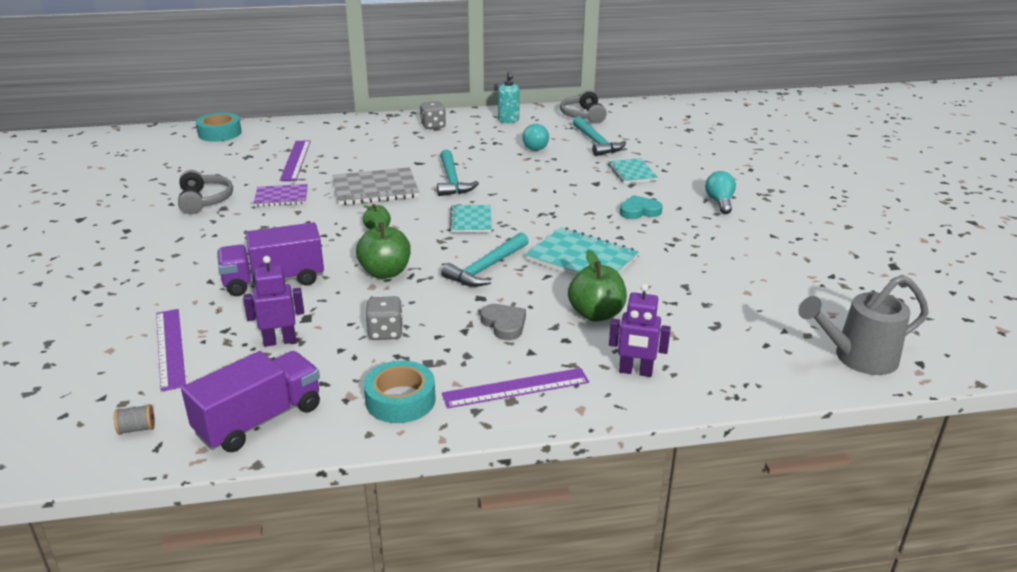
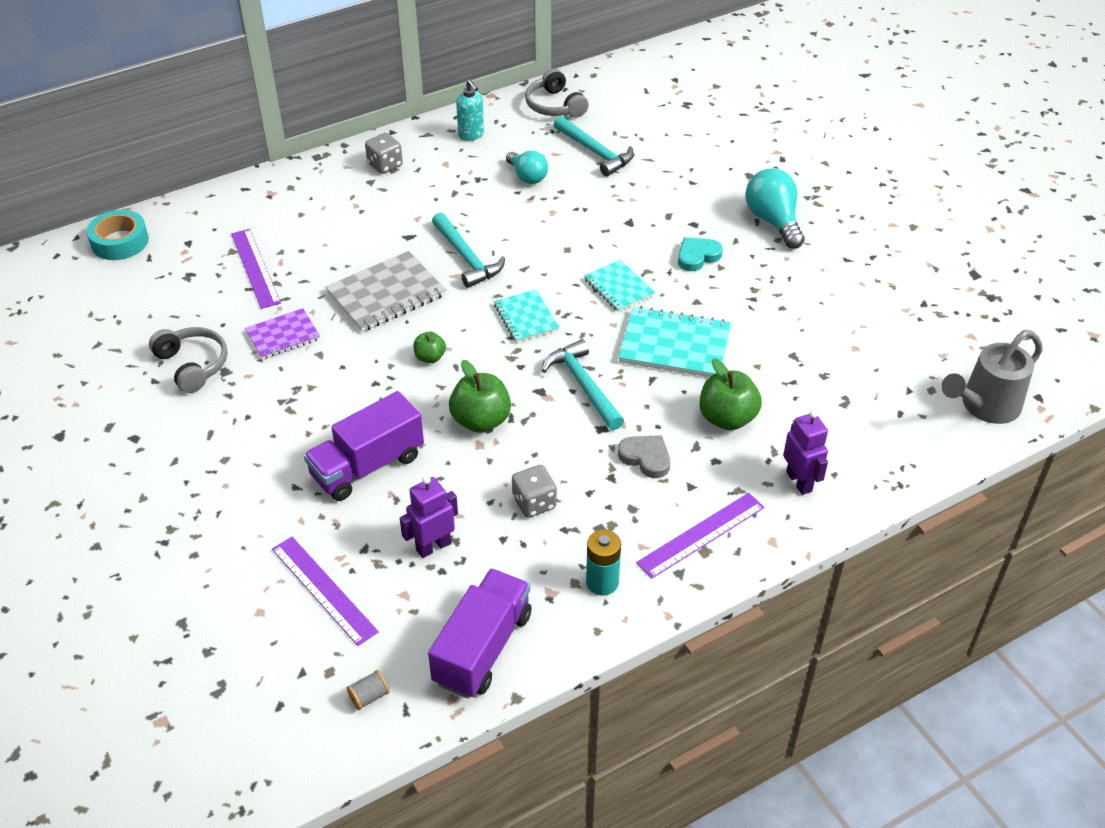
camera: 20 degrees left, 15 degrees up
turquoise tape [364,360,436,423] -> turquoise battery [586,530,621,595]
turquoise hammer [441,232,529,287] -> turquoise hammer turned 135 degrees clockwise [542,339,624,430]
turquoise notebook [608,158,658,184] -> turquoise notebook moved to [584,260,655,312]
purple robot [609,284,671,377] -> purple robot turned 105 degrees counterclockwise [783,410,828,495]
turquoise light bulb [705,171,736,214] -> turquoise light bulb [745,169,805,249], size x1.50

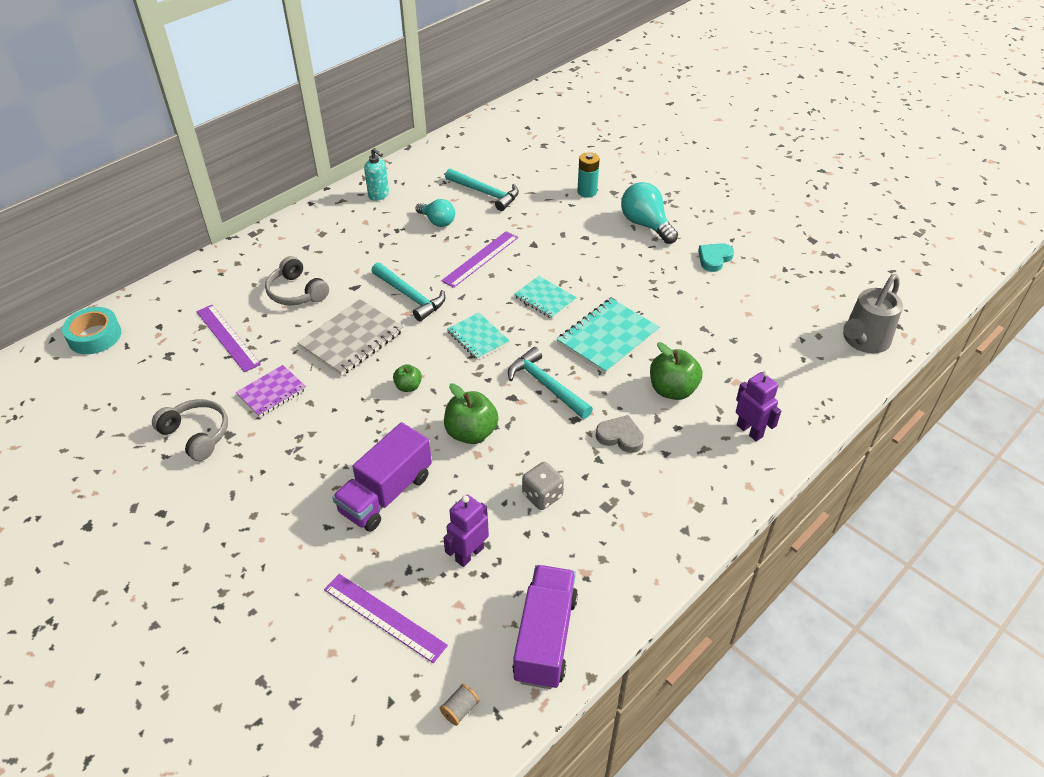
camera: 15 degrees left, 0 degrees up
grey dice [365,133,403,174] -> none
grey headphones [525,69,589,118] -> grey headphones moved to [265,256,329,305]
turquoise battery [586,530,621,595] -> turquoise battery moved to [577,152,600,198]
turquoise notebook [618,306,731,377] -> turquoise notebook turned 45 degrees counterclockwise [557,298,660,374]
purple ruler [636,493,765,579] -> purple ruler moved to [441,231,518,288]
turquoise heart [678,237,723,271] -> turquoise heart moved to [698,243,734,272]

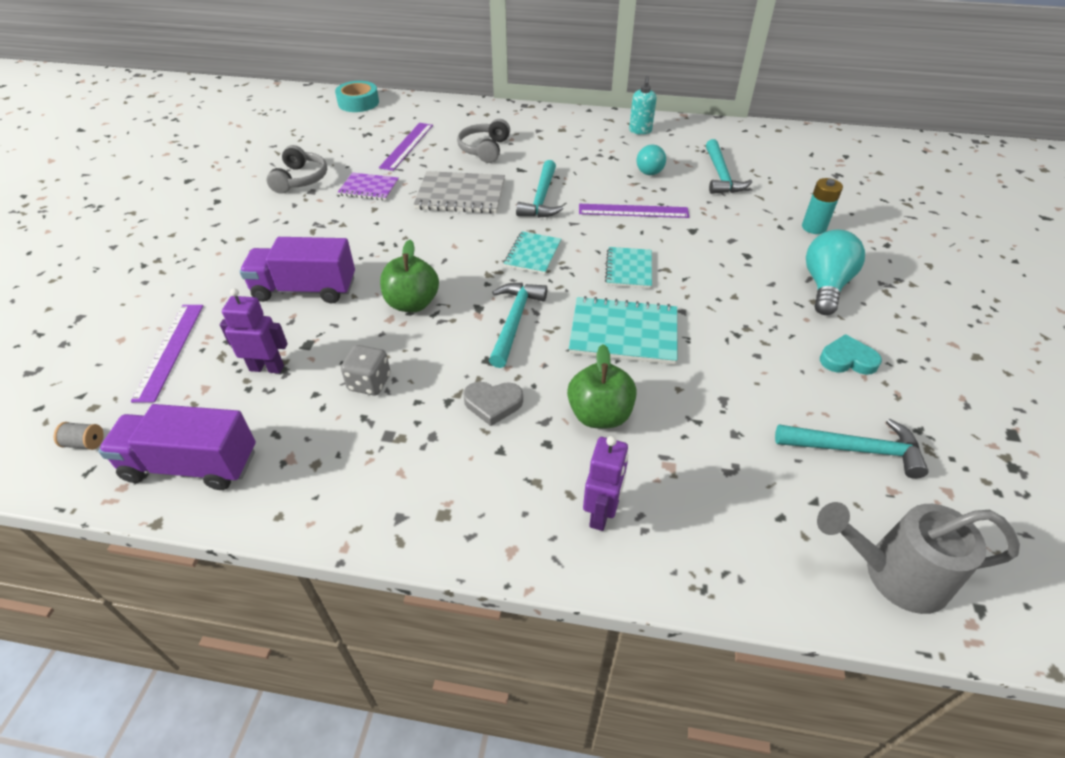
camera: 55 degrees right, 0 degrees up
green apple [393,364,422,392] -> none
purple truck [512,565,578,689] -> purple truck turned 150 degrees counterclockwise [98,404,256,490]
grey heart [596,415,644,453] -> grey heart turned 105 degrees clockwise [463,382,523,426]
none -> turquoise hammer [775,419,929,479]

